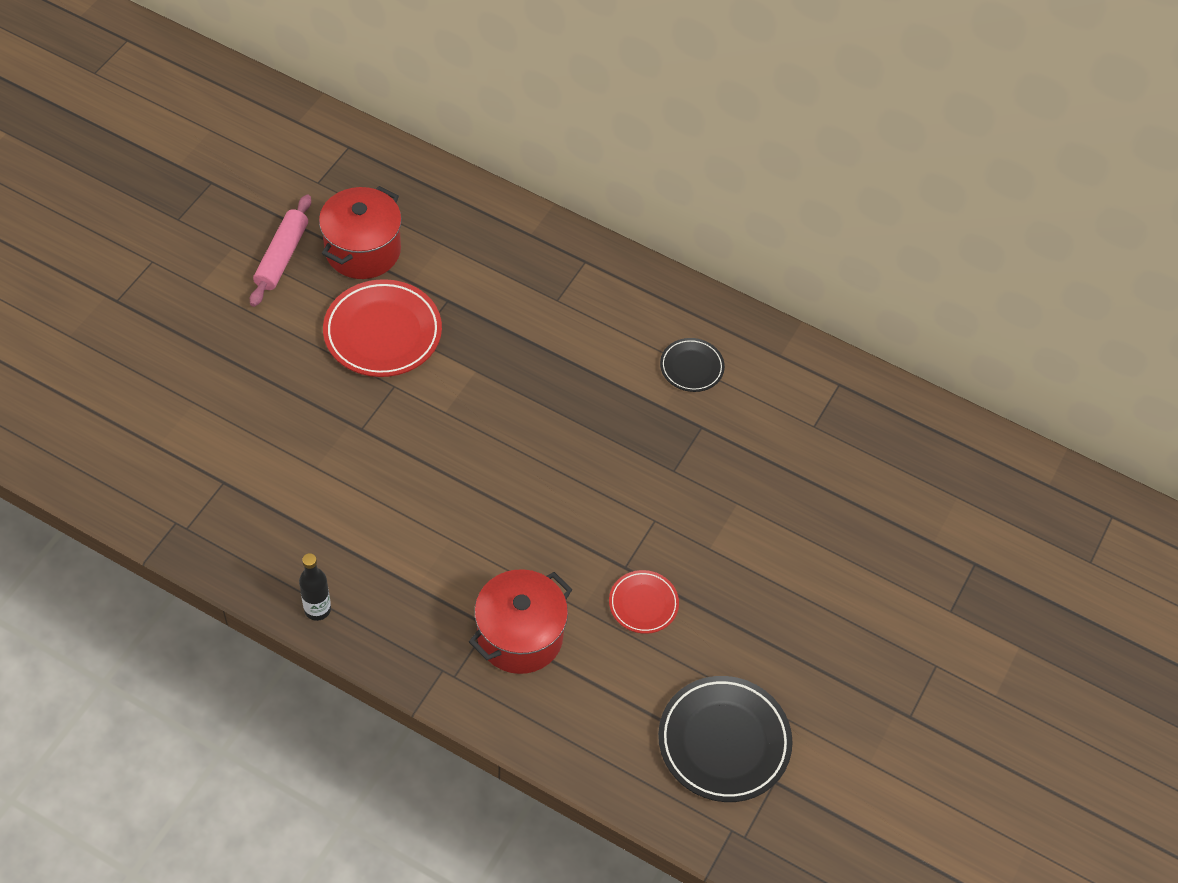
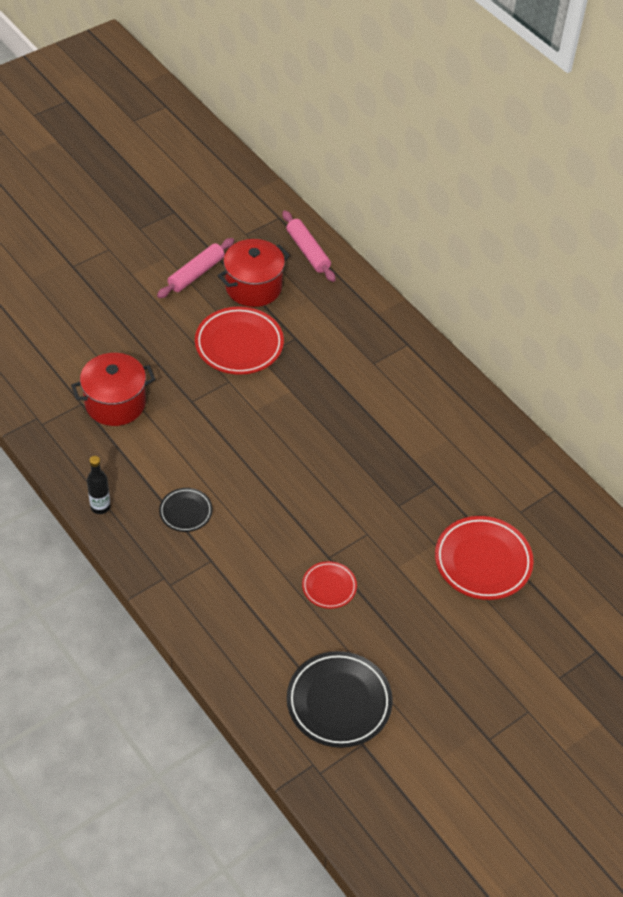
camera: 25 degrees right, 5 degrees down
red pot [469,569,573,674] -> red pot moved to [71,353,156,426]
black plate [660,338,725,392] -> black plate moved to [159,488,212,532]
none -> pink rolling pin [282,211,336,282]
none -> red plate [435,516,534,600]

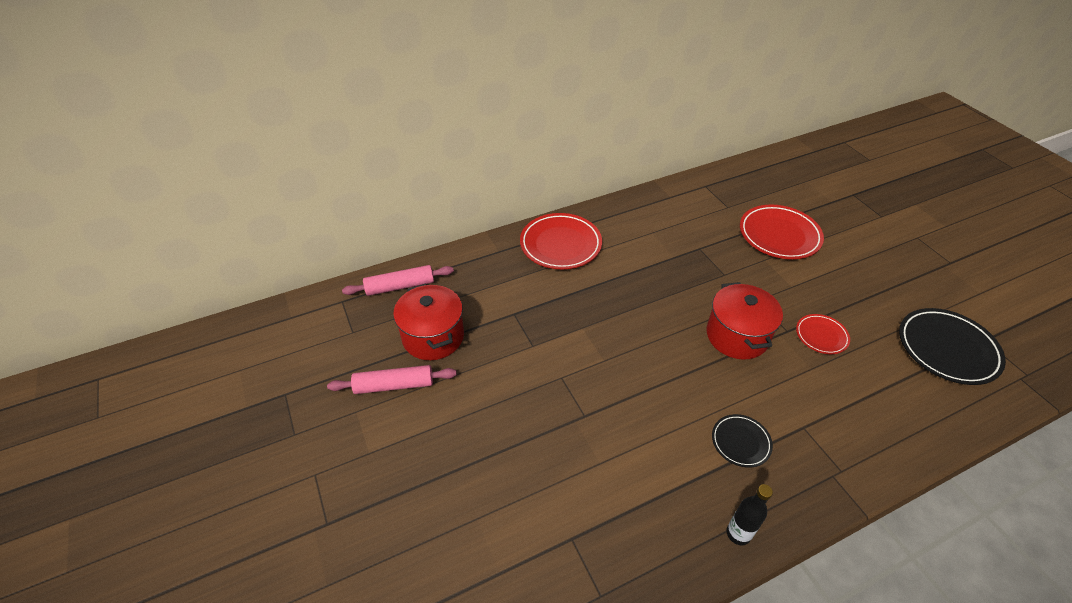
camera: 75 degrees left, 5 degrees down
red pot [71,353,156,426] -> red pot moved to [706,282,783,359]
pink rolling pin [157,238,234,298] -> pink rolling pin turned 60 degrees counterclockwise [327,365,457,394]
red plate [195,307,284,375] -> red plate moved to [520,213,602,269]

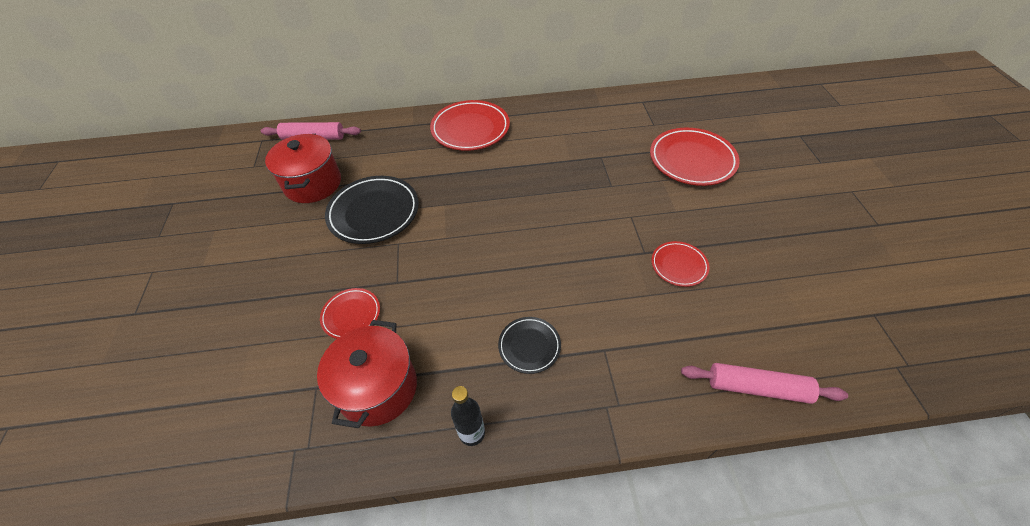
camera: 20 degrees right, 5 degrees up
pink rolling pin [327,365,457,394] -> pink rolling pin moved to [681,363,848,404]
red pot [706,282,783,359] -> red pot moved to [317,320,417,428]
black plate [899,308,1006,385] -> black plate moved to [325,176,419,244]
none -> red plate [320,288,380,339]

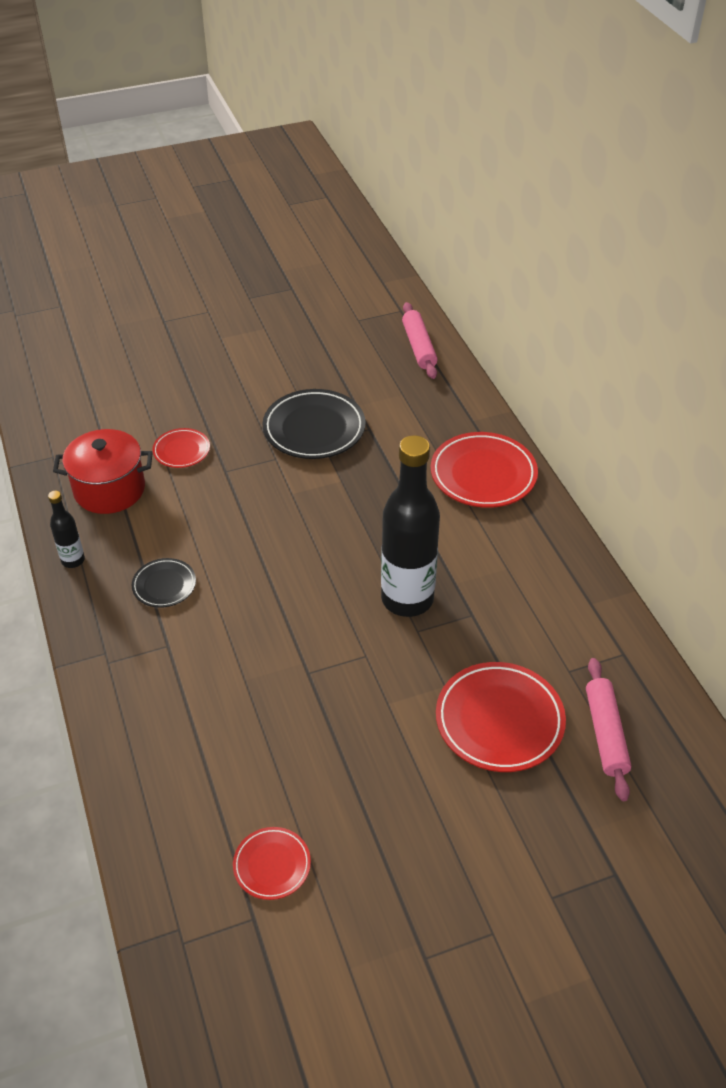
camera: 75 degrees right, 5 degrees down
red pot [265,134,341,203] -> none
red plate [651,241,710,287] -> red plate moved to [233,827,311,900]
pink rolling pin [681,363,848,404] -> pink rolling pin moved to [586,658,631,801]
none -> black bottle [381,435,440,617]

